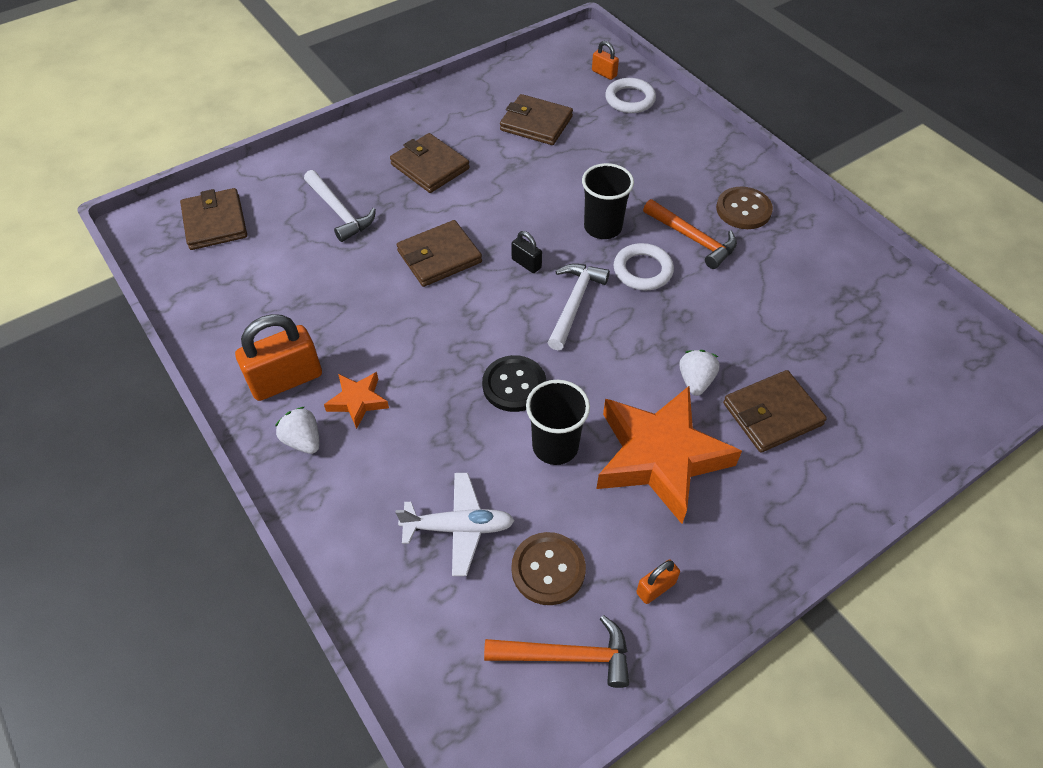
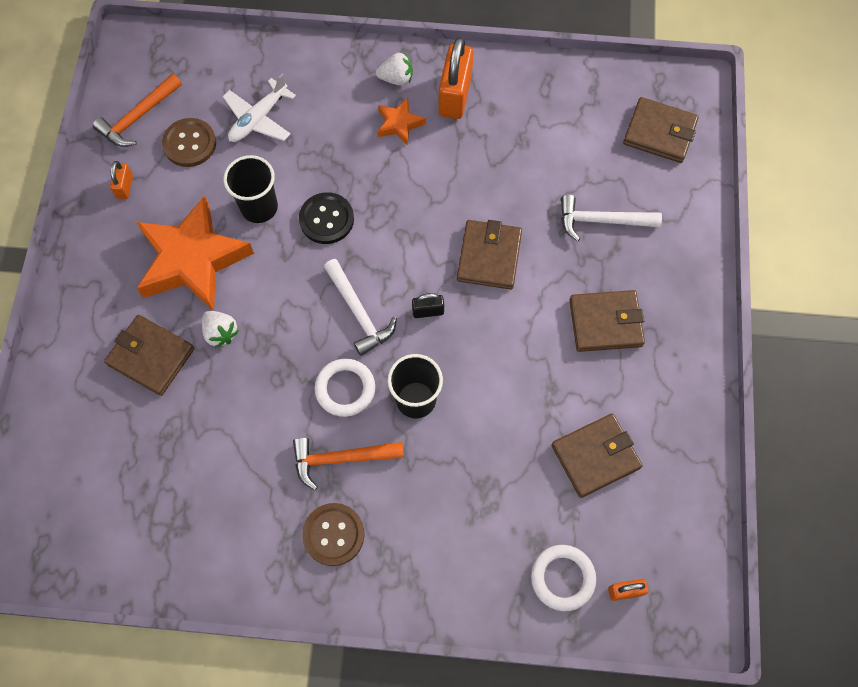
camera: 130 degrees right, 15 degrees up
brown wallet [723,370,827,453] -> brown wallet turned 75 degrees counterclockwise [104,315,194,396]

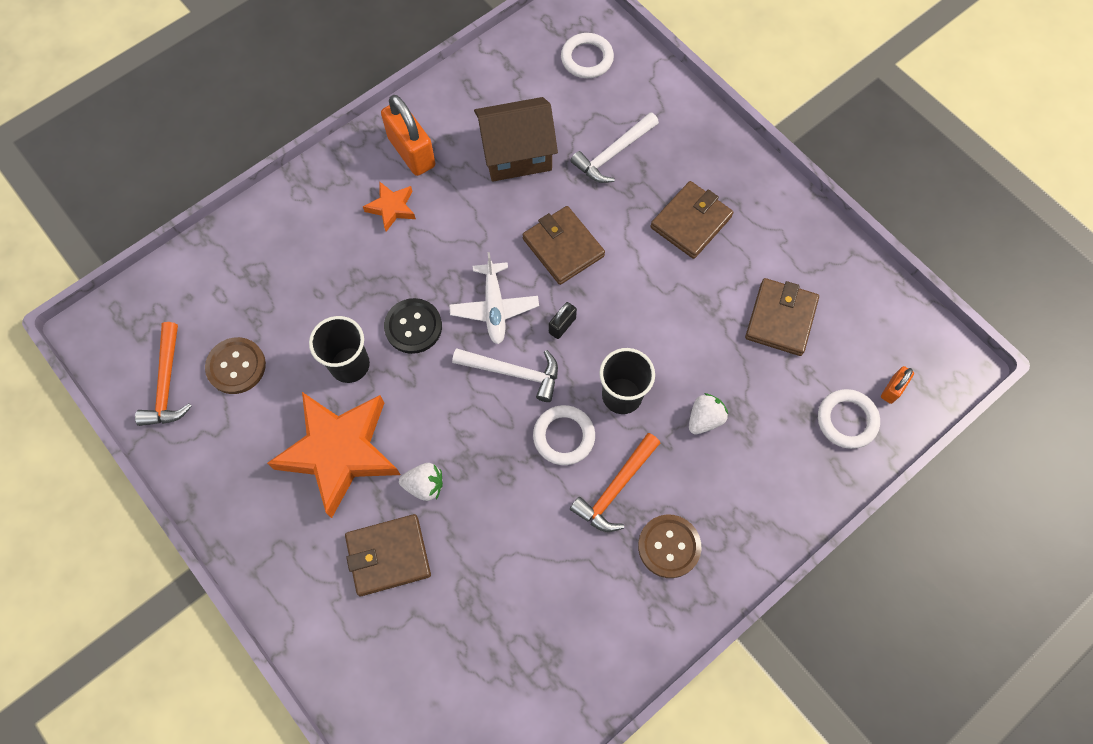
camera: 45 degrees left, 0 degrees up
orange padlock [110,161,133,199] -> none
white plane [223,73,296,142] -> white plane moved to [449,252,539,344]
white strawberry [376,52,413,86] -> white strawberry moved to [689,393,728,434]
brown wallet [623,97,699,163] -> white ring [561,33,614,78]
none -> brown house [474,97,558,182]

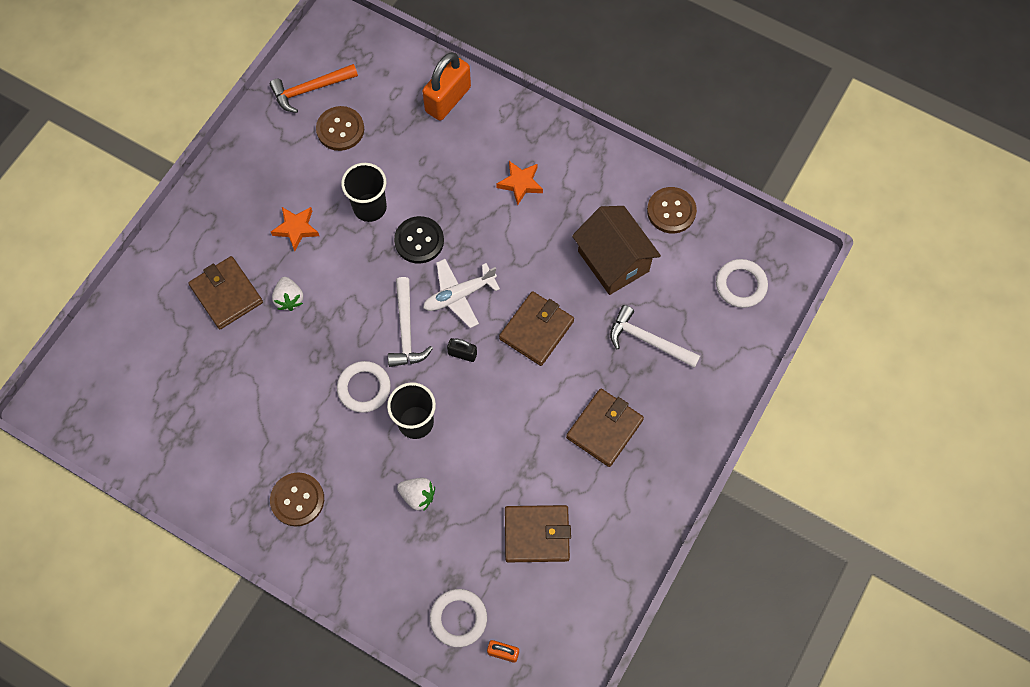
camera: 70 degrees right, 0 degrees up
orange star [267,392,401,518] -> orange star [271,207,319,251], size x0.46
orange padlock [381,95,435,176] -> orange padlock moved to [422,52,471,121]
orange hammer [570,433,660,532] -> none
brown wallet [650,181,734,259] -> brown wallet turned 75 degrees counterclockwise [566,389,644,467]
none -> brown button [647,187,697,233]

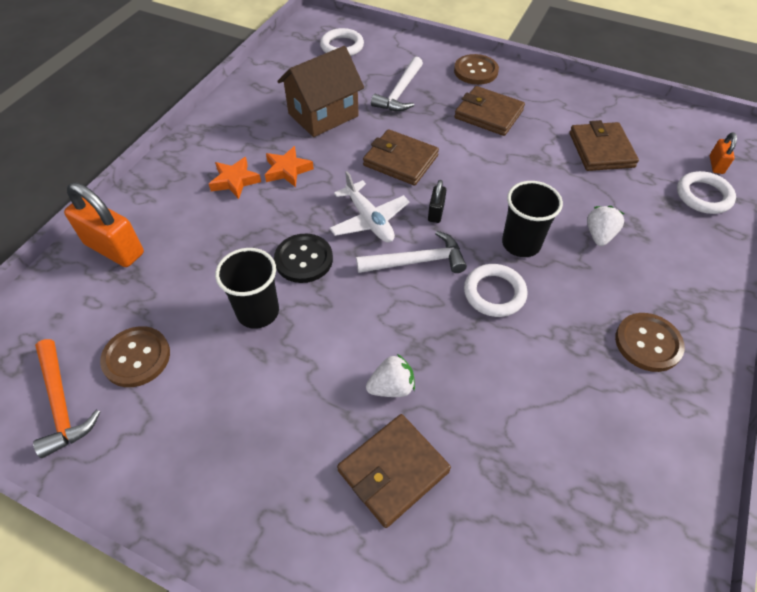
camera: 95 degrees left, 15 degrees down
orange star [271,207,319,251] -> orange star moved to [265,146,314,187]
brown button [647,187,697,233] -> brown button moved to [454,54,499,85]

